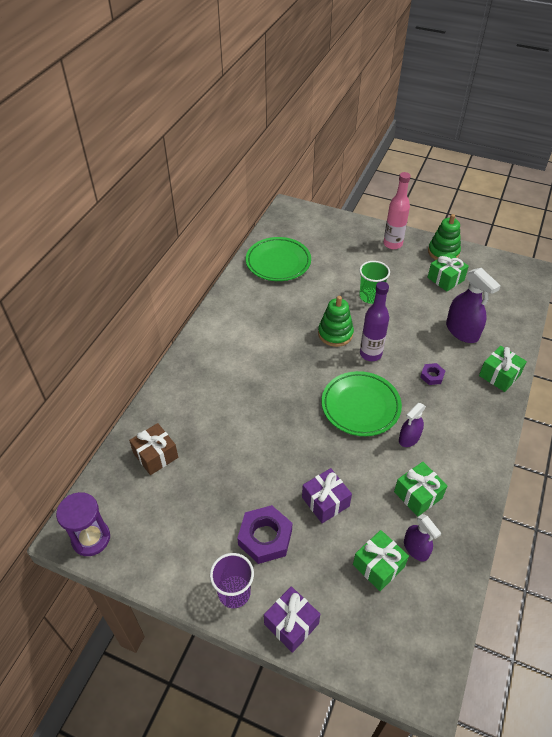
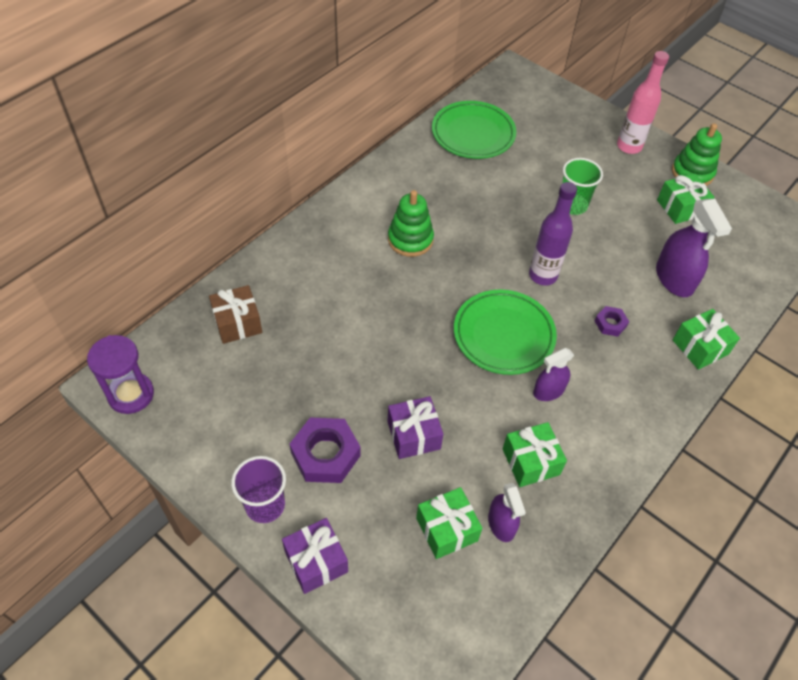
camera: 15 degrees right, 5 degrees up
green stacking toy [318,296,354,347] -> green stacking toy moved to [388,190,434,257]

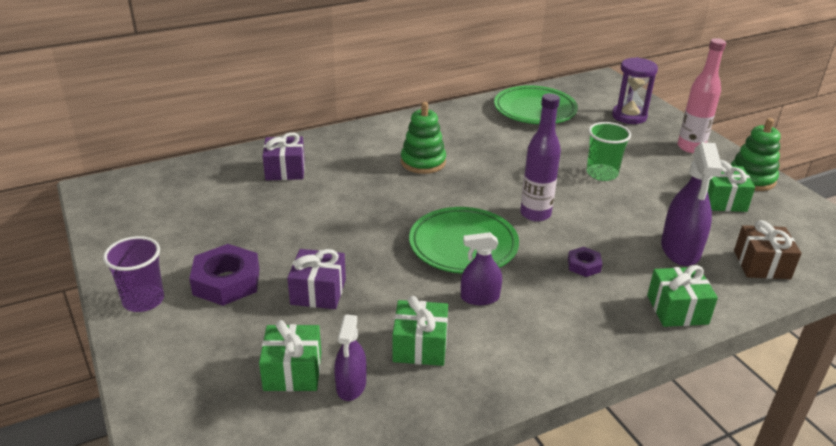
camera: 25 degrees right, 20 degrees down
purple hourglass [87,335,154,414] -> purple hourglass moved to [612,57,658,124]
brown gift [209,285,262,344] -> brown gift moved to [734,220,802,279]
purple gift [282,518,348,594] -> purple gift moved to [263,132,305,180]

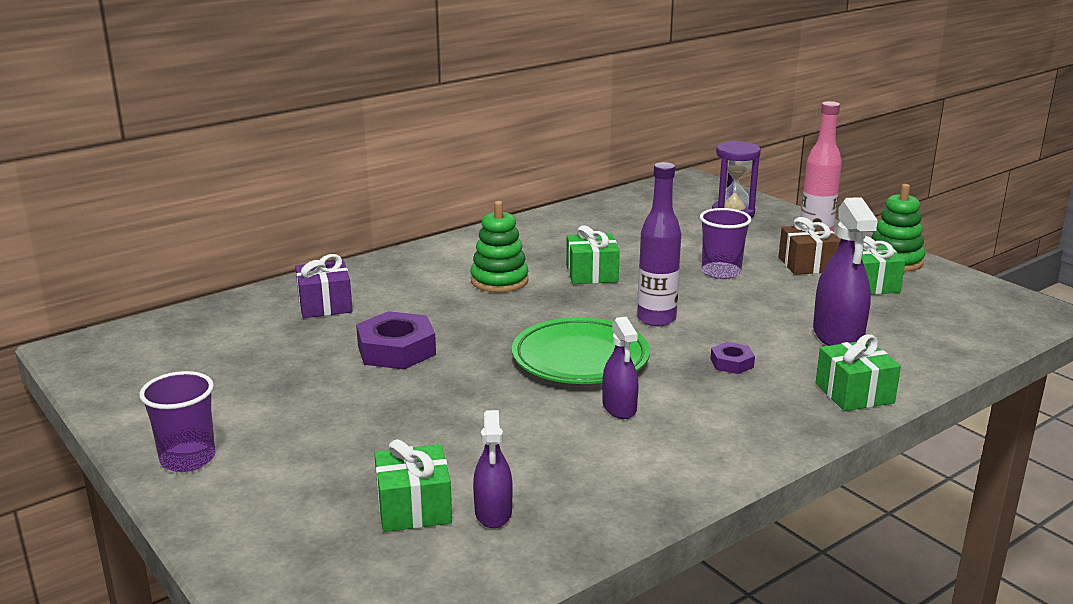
camera: 10 degrees left, 10 degrees down
purple nut [189,244,259,306] -> purple nut moved to [356,311,436,369]
purple gift [287,249,346,309] -> none
green gift [392,296,448,366] -> green gift moved to [566,225,620,284]
purple spray bottle [461,232,502,305] -> purple spray bottle turned 90 degrees counterclockwise [602,316,639,419]
green plate [494,85,578,124] -> none
green cup [586,122,631,181] -> purple cup [700,208,752,279]
brown gift [734,220,802,279] -> brown gift moved to [779,217,840,275]

